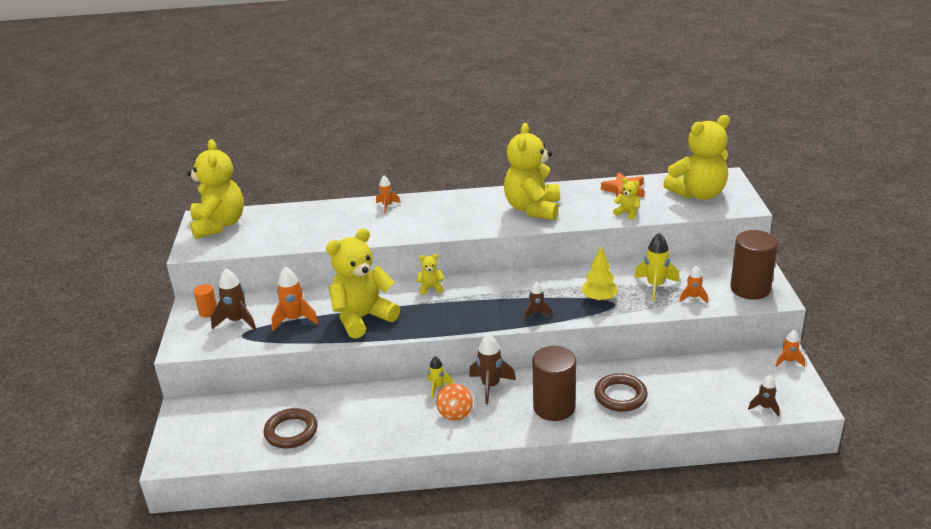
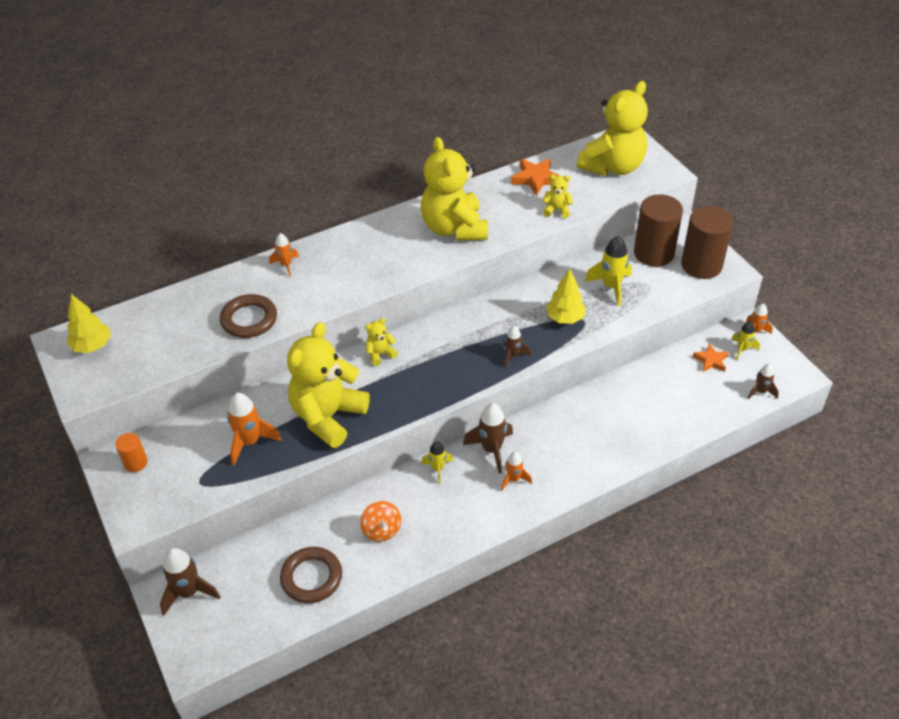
camera: 25 degrees left, 15 degrees up
yellow teddy bear [187,139,244,239] -> yellow tree [67,294,111,353]
brown rocket [211,268,256,330] -> brown rocket moved to [160,548,221,616]
orange spinning top [436,383,473,421] -> orange spinning top moved to [360,501,401,542]
brown cylinder [532,346,576,421] -> brown cylinder moved to [634,194,683,267]
brown ring [594,373,648,412] -> brown ring moved to [220,294,277,338]
orange rocket [679,266,708,304] -> orange rocket moved to [501,452,532,491]
none -> orange star [693,344,729,372]
none -> yellow rocket [731,321,760,360]

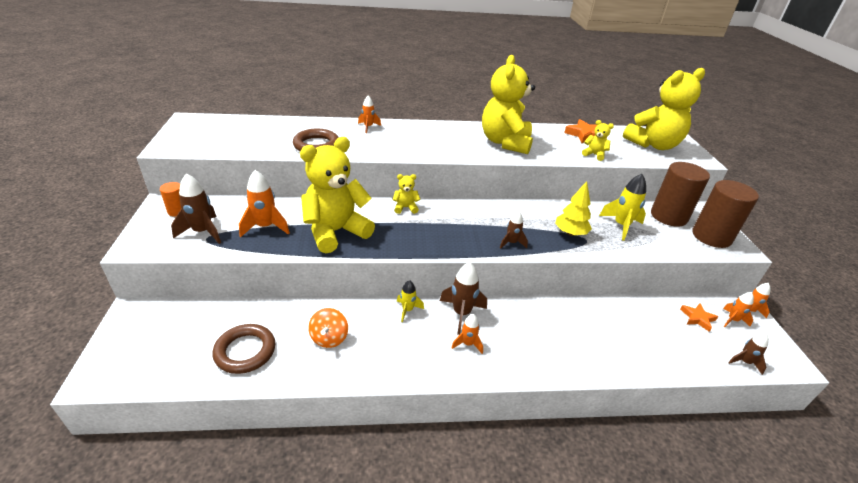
camera: 20 degrees right, 10 degrees down
yellow tree [67,294,111,353] -> none
brown rocket [160,548,221,616] -> brown rocket moved to [171,173,221,244]
yellow rocket [731,321,760,360] -> orange rocket [723,292,754,327]

